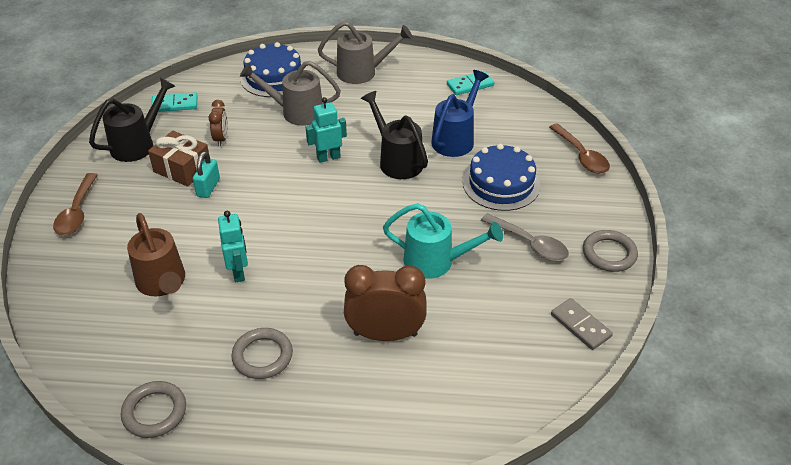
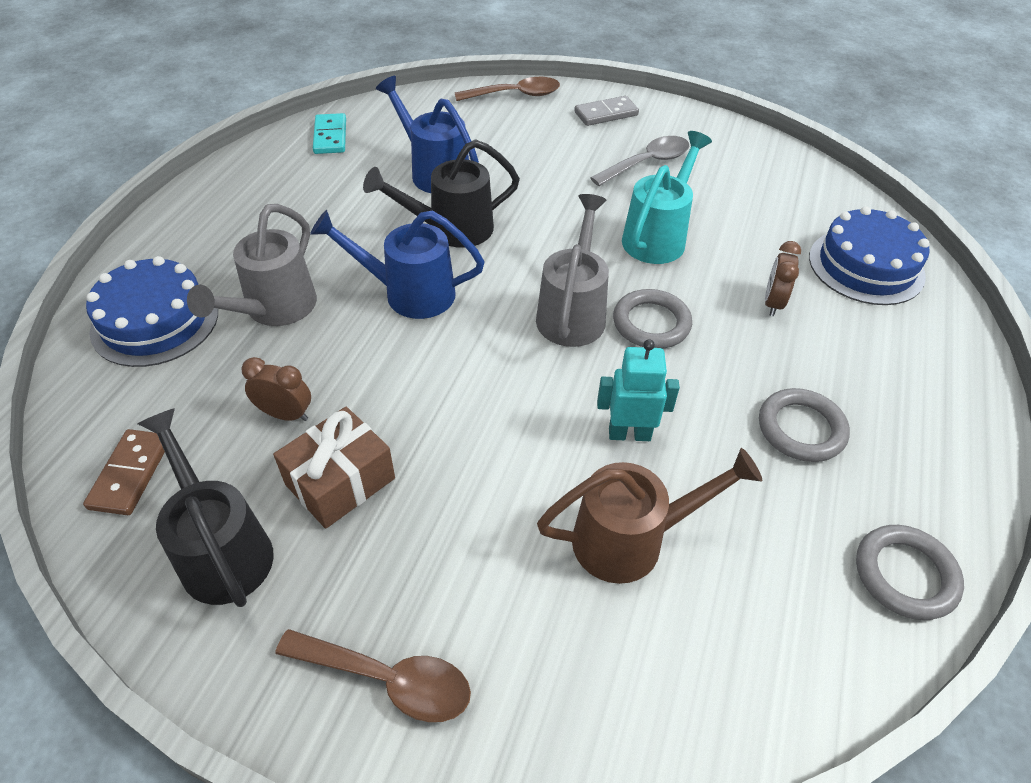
camera: 75 degrees left, 5 degrees up
turquoise domino [151,92,198,112] -> brown domino [83,429,165,515]
turquoise padlock [193,152,220,198] -> none
turquoise robot [306,97,347,163] -> blue watering can [310,210,485,319]
grey watering can [318,21,413,84] -> grey watering can moved to [536,194,609,347]
brown clock [344,265,426,341] -> brown clock [765,241,801,316], size x0.52
blue cake [463,144,540,211] -> blue cake moved to [809,206,930,305]
grey domino [551,298,613,350] -> grey domino moved to [574,96,639,126]
grey ring [583,230,638,272] -> grey ring moved to [613,289,692,349]

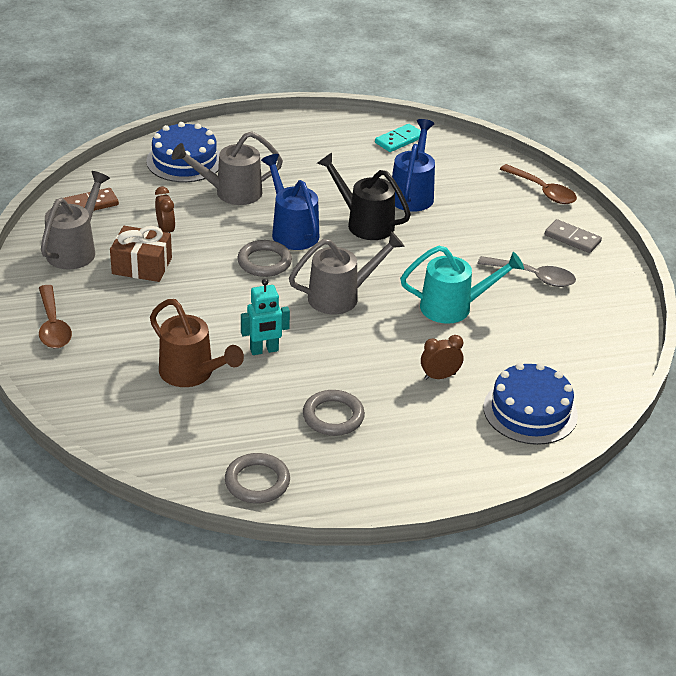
camera: 55 degrees right, 10 degrees down
black watering can [137,408,274,607] -> grey watering can [41,171,110,270]
turquoise robot [597,339,680,441] -> turquoise robot turned 105 degrees clockwise [241,279,290,355]
grey ring [613,289,692,349] -> grey ring moved to [237,240,292,277]

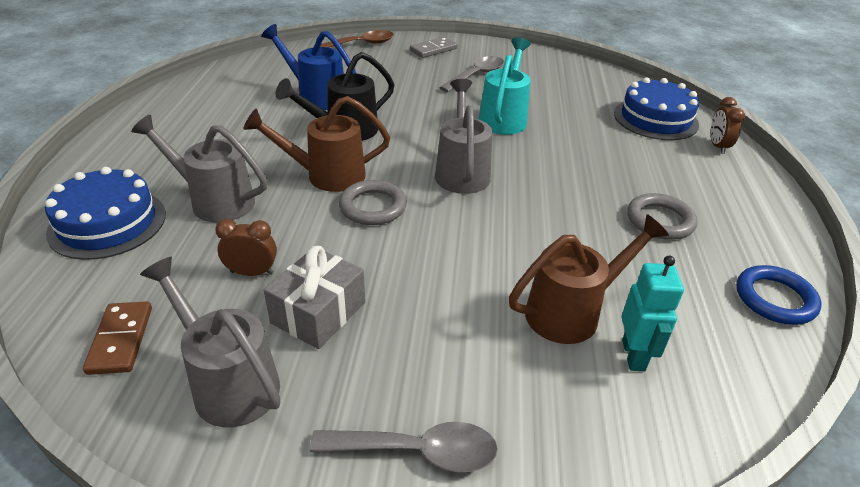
camera: 70 degrees left, 0 degrees up
brown spoon [39,285,72,348] -> grey spoon [310,422,498,472]
brown gift [110,226,172,282] -> grey gift [264,246,365,349]
grey watering can [172,131,283,205] -> grey watering can turned 105 degrees clockwise [131,115,267,223]
grey ring [225,453,290,503] -> blue ring [736,265,822,325]
turquoise robot [241,279,290,355] -> turquoise robot moved to [621,256,684,371]
blue watering can [261,154,319,250] -> brown watering can [243,96,390,192]
turquoise domino [375,124,421,152] -> none
brown clock [421,335,463,380] -> brown clock moved to [711,97,745,154]

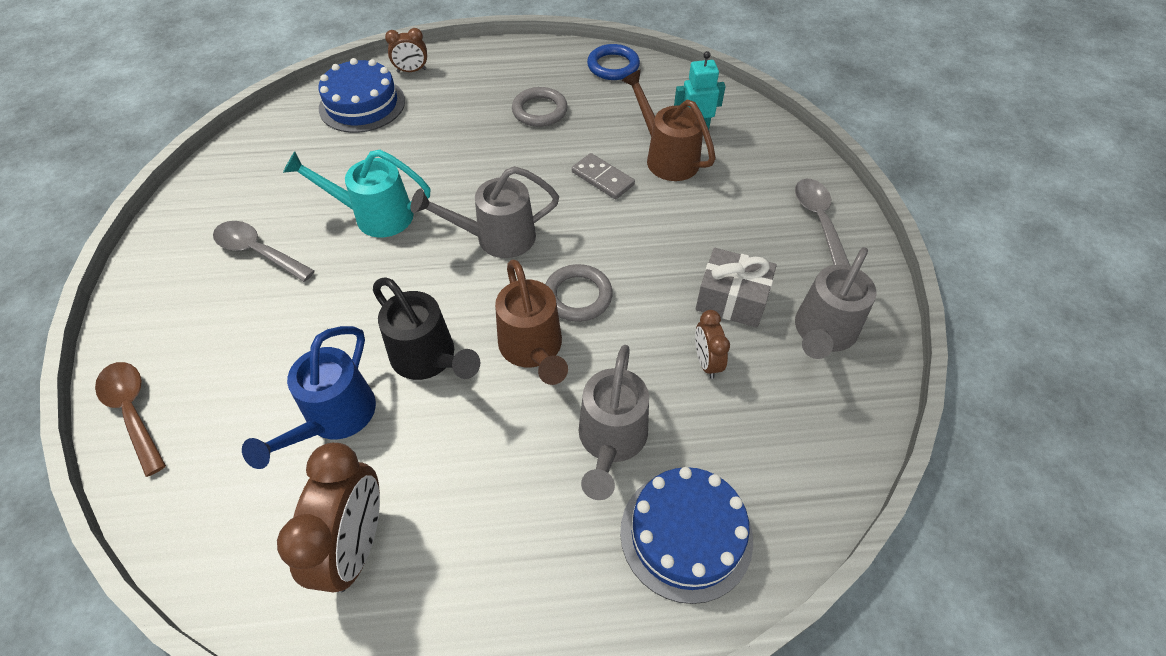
camera: 100 degrees left, 15 degrees up
brown domino [83,301,152,375] -> none
grey domino [410,37,458,58] -> grey domino moved to [572,153,635,199]
none -> brown clock [277,443,380,593]

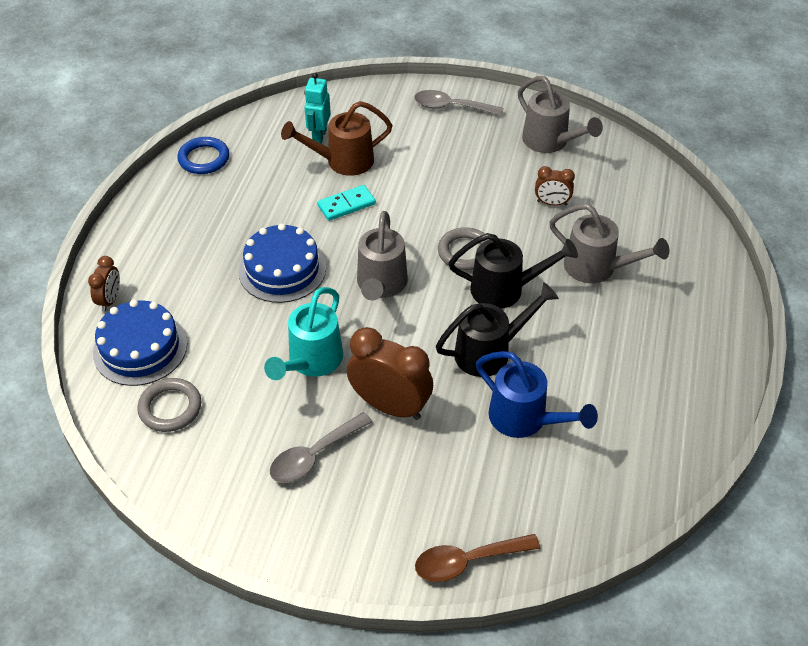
camera: 70 degrees left, 5 degrees down
brown clock [277,443,380,593] -> brown clock moved to [347,327,433,420]
brown watering can [495,259,568,385] -> black watering can [449,233,578,309]
grey ring [512,87,568,127] -> grey ring moved to [137,378,201,432]
grey domino [572,153,635,199] -> turquoise domino [317,185,376,221]
blue cake [620,467,753,604] -> blue cake moved to [239,223,326,303]
grey gift [696,248,777,328] -> none

